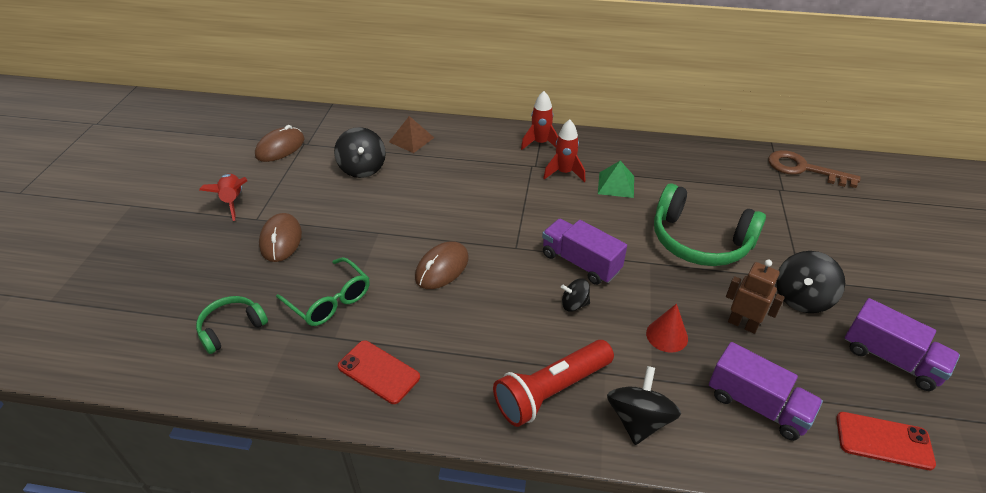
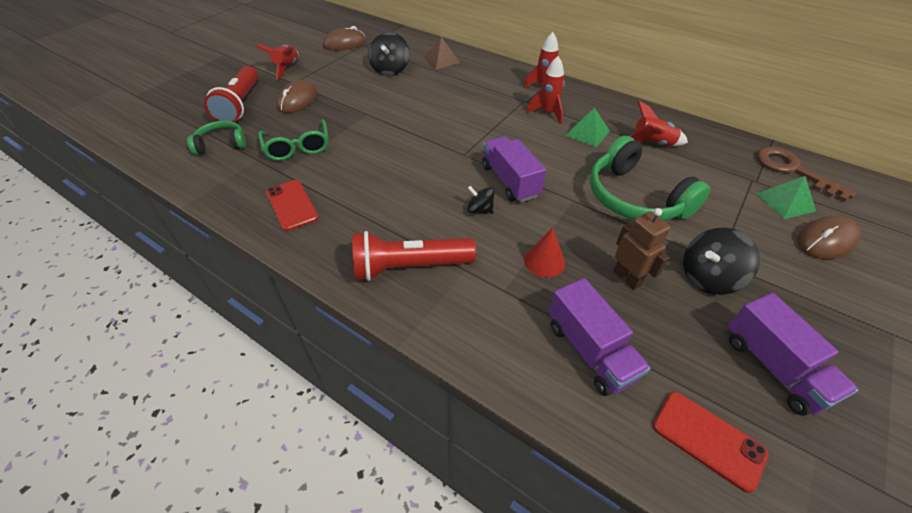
camera: 25 degrees right, 5 degrees up
brown mouse [415,241,469,289] -> brown mouse moved to [797,216,861,259]
black spinning top [607,366,681,445] -> none
none -> red flashlight [204,66,258,122]
none -> red rocket [629,101,688,146]
none -> green pyramid [756,176,816,219]

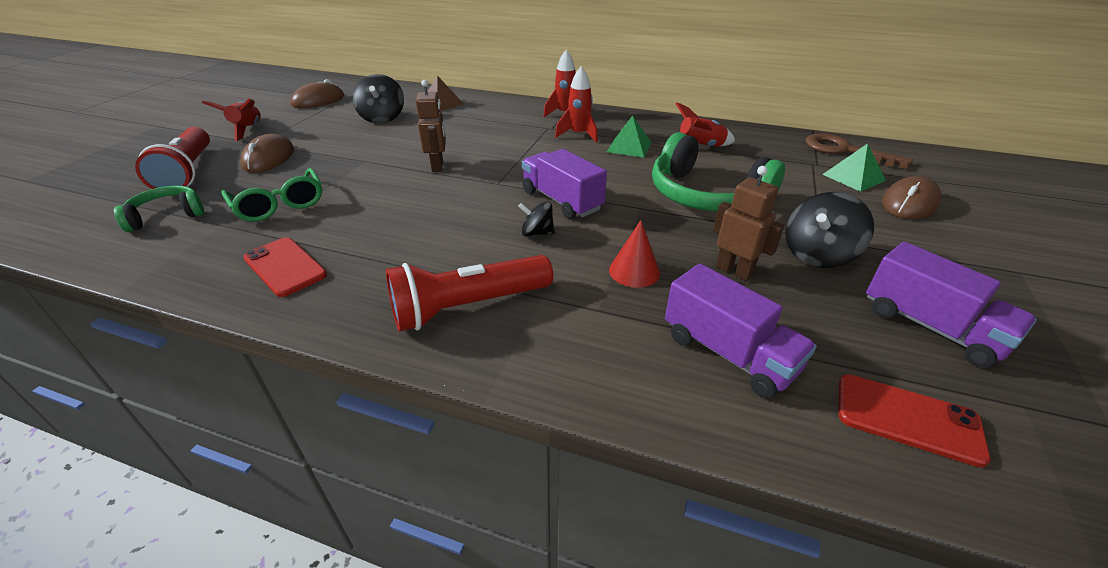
camera: 15 degrees left, 10 degrees down
none -> brown robot [416,80,446,172]

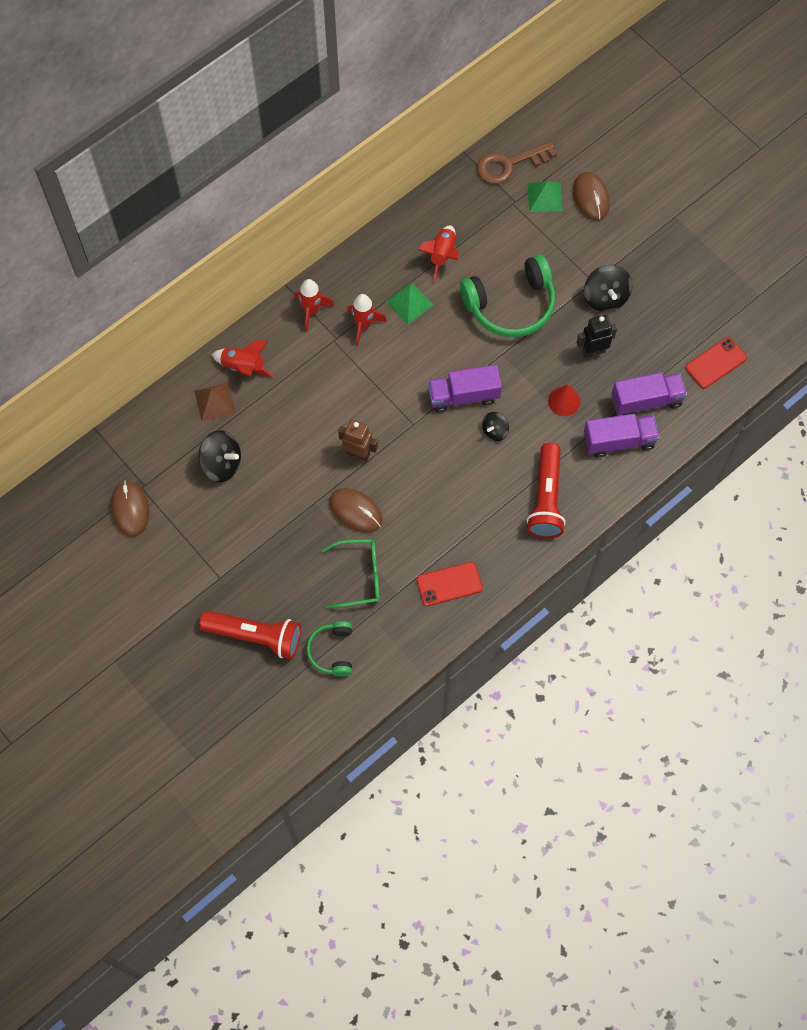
camera: 60 degrees left, 30 degrees up
red rocket [202,99,261,141] -> red rocket moved to [211,340,274,378]
brown mouse [240,134,294,173] -> brown mouse moved to [329,488,383,533]
brown robot [713,166,784,281] -> black robot [576,315,617,358]
purple truck [866,242,1037,368] -> purple truck moved to [584,414,660,458]

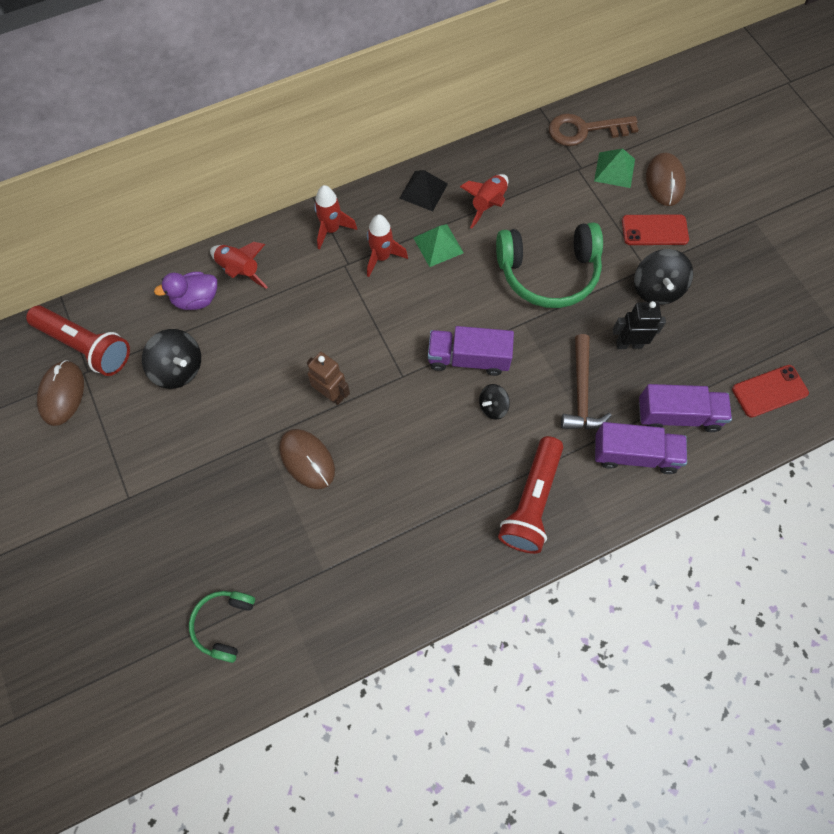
camera: 15 degrees right, 0 degrees up
brown pyramid [194,383,236,421] -> purple duck [154,272,217,310]
red flashlight [200,611,301,659] -> red flashlight moved to [26,306,130,376]
green glasses [321,539,380,609] -> none
red phone [416,562,483,606] -> red phone moved to [622,214,689,245]
red cone [548,385,581,416] -> brown hammer [561,334,612,429]
none -> black pyramid [399,170,448,211]

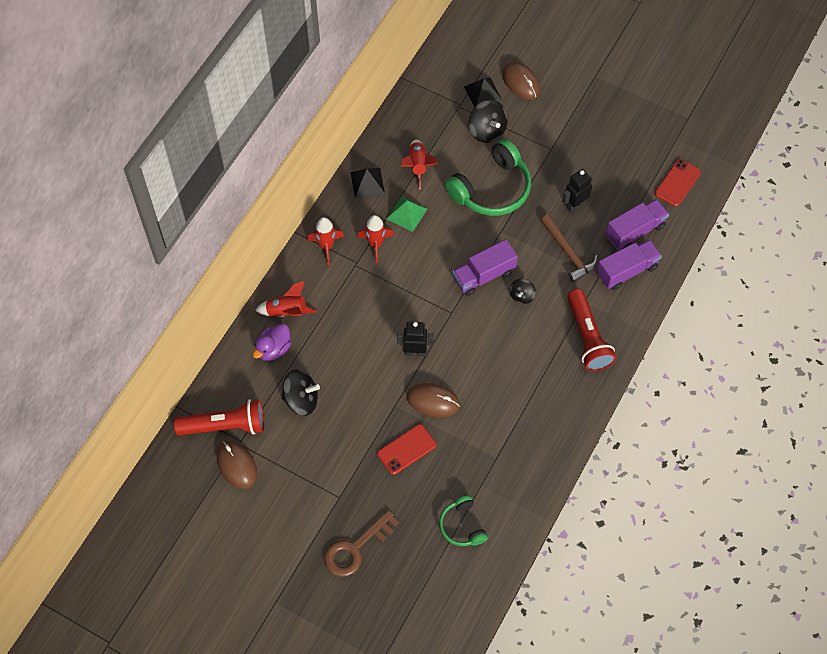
camera: 35 degrees left, 5 degrees down
brown robot [307,352,350,405] -> black robot [397,322,434,356]
brown key [549,113,639,146] -> brown key moved to [324,510,399,577]
green pyramid [594,149,635,188] -> black pyramid [464,78,502,107]
red phone [622,214,689,245] -> red phone moved to [377,424,436,475]
black spinning top [634,249,693,305] -> black spinning top moved to [469,100,508,143]

